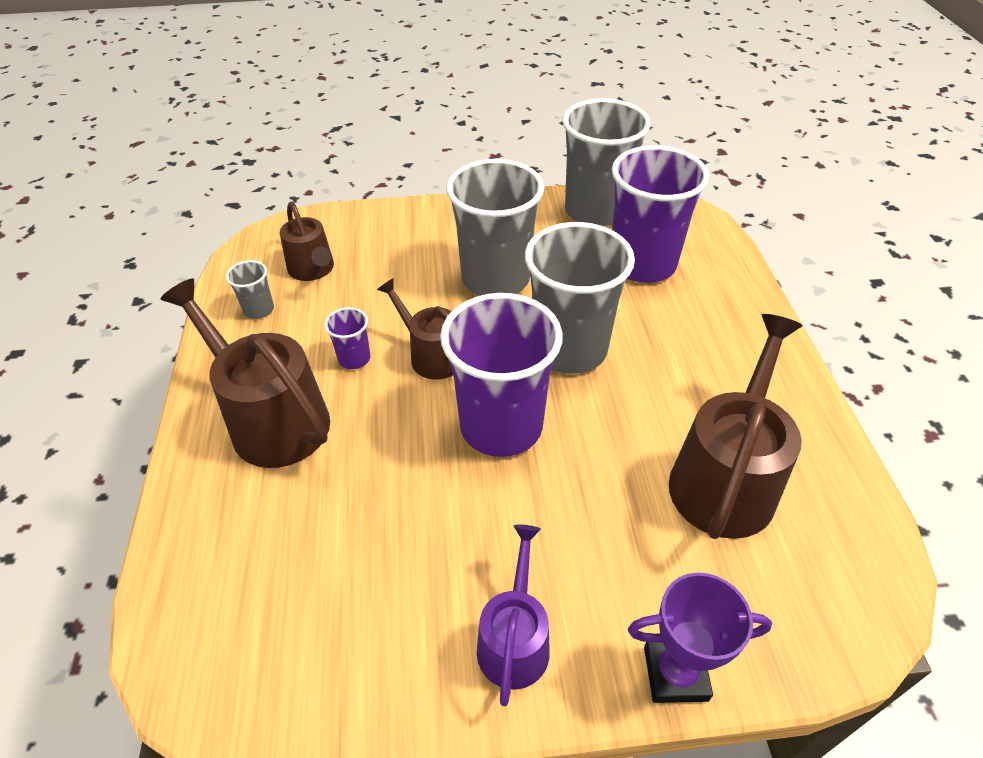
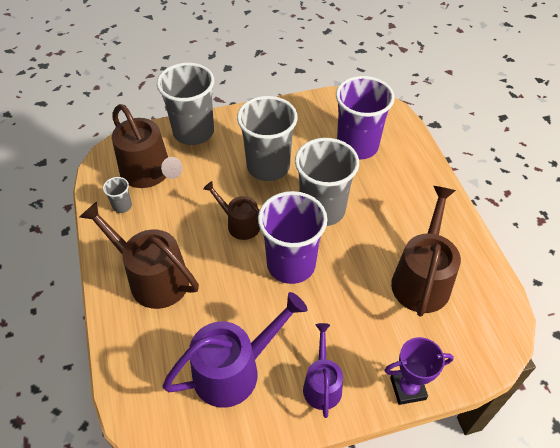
camera: 10 degrees left, 5 degrees up
brown watering can [280,202,334,281] -> brown watering can [112,104,183,188], size x1.69
purple cup [324,307,370,369] -> none
grey cup [562,98,651,226] -> grey cup moved to [157,62,214,145]
none -> purple watering can [162,292,307,408]

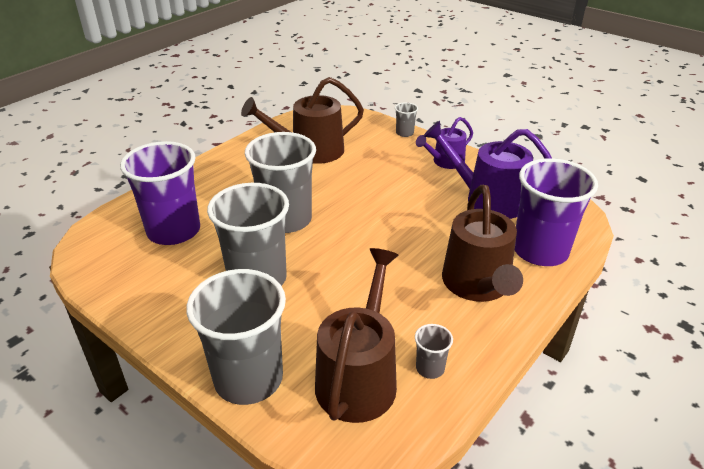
camera: 125 degrees left, 15 degrees down
brown watering can [203,181,260,240] -> none
purple cup [258,191,327,284] -> purple cup moved to [515,158,598,266]
purple trophy [385,337,454,405] -> grey cup [395,102,418,137]

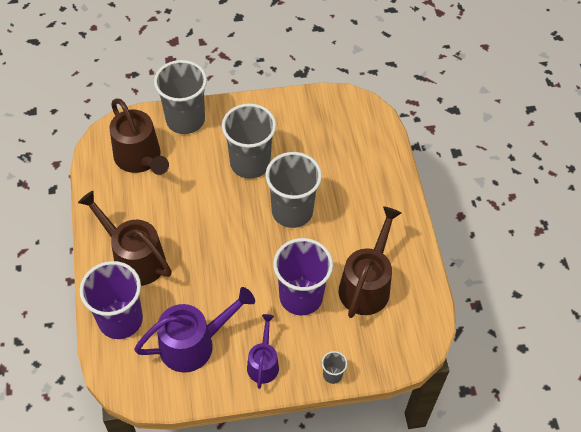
camera: 130 degrees right, 20 degrees up
purple cup [120,141,200,245] -> purple cup moved to [273,238,333,315]
grey cup [415,324,453,379] -> none

